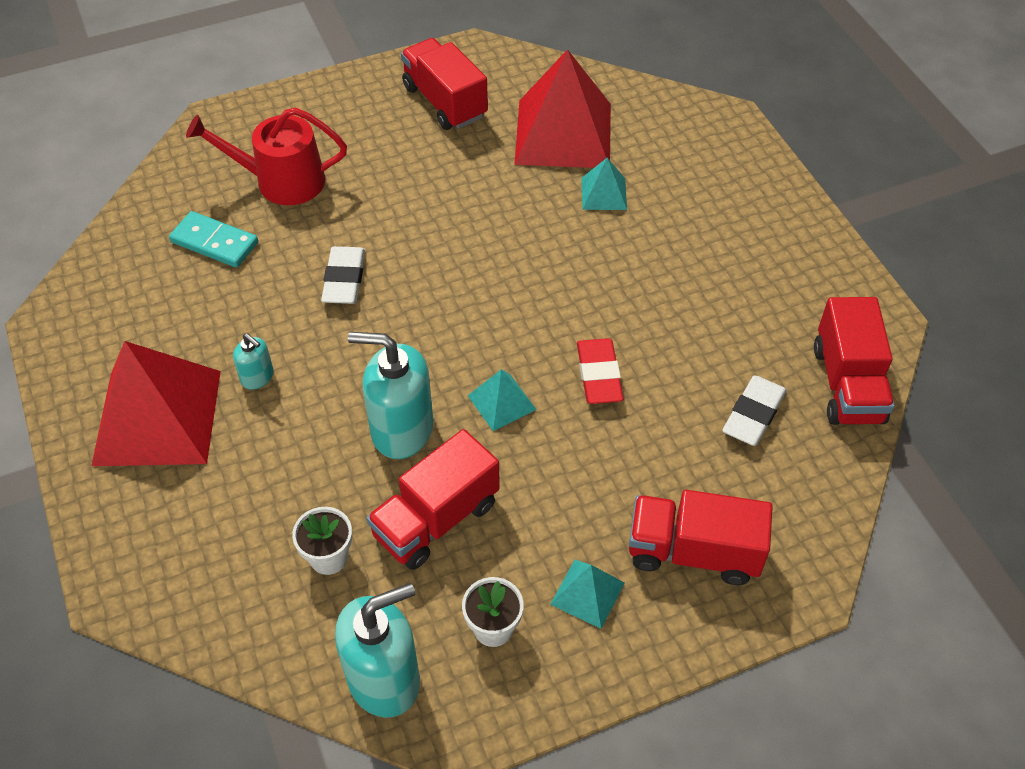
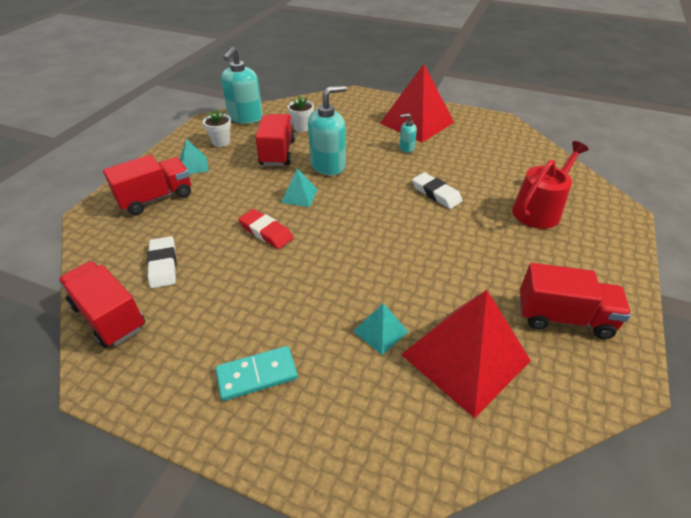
camera: 135 degrees right, 10 degrees down
turquoise domino [169,211,258,268] -> turquoise domino moved to [215,346,298,401]

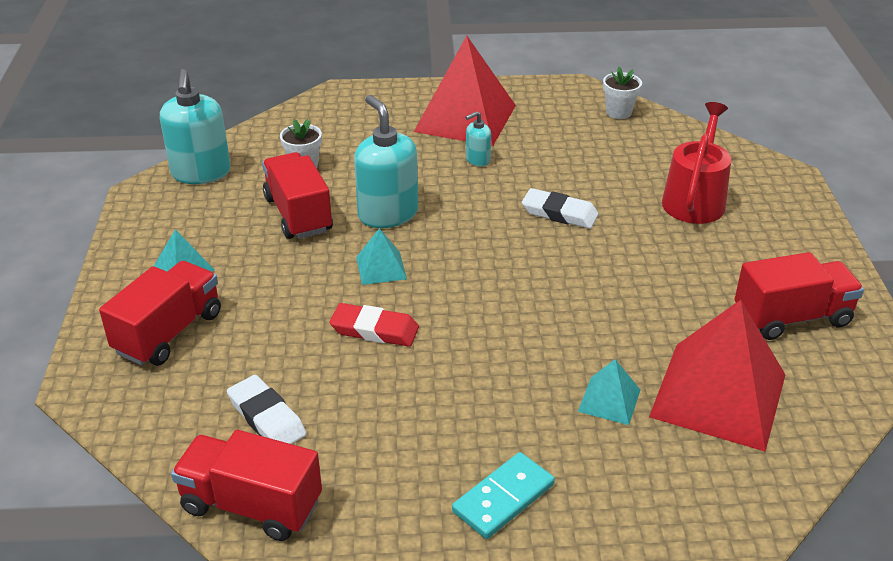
camera: 25 degrees left, 5 degrees down
white flower pot [203,109,231,147] -> white flower pot moved to [603,67,642,119]
turquoise soap dispenser [308,85,347,175] -> turquoise soap dispenser turned 60 degrees counterclockwise [354,95,418,228]

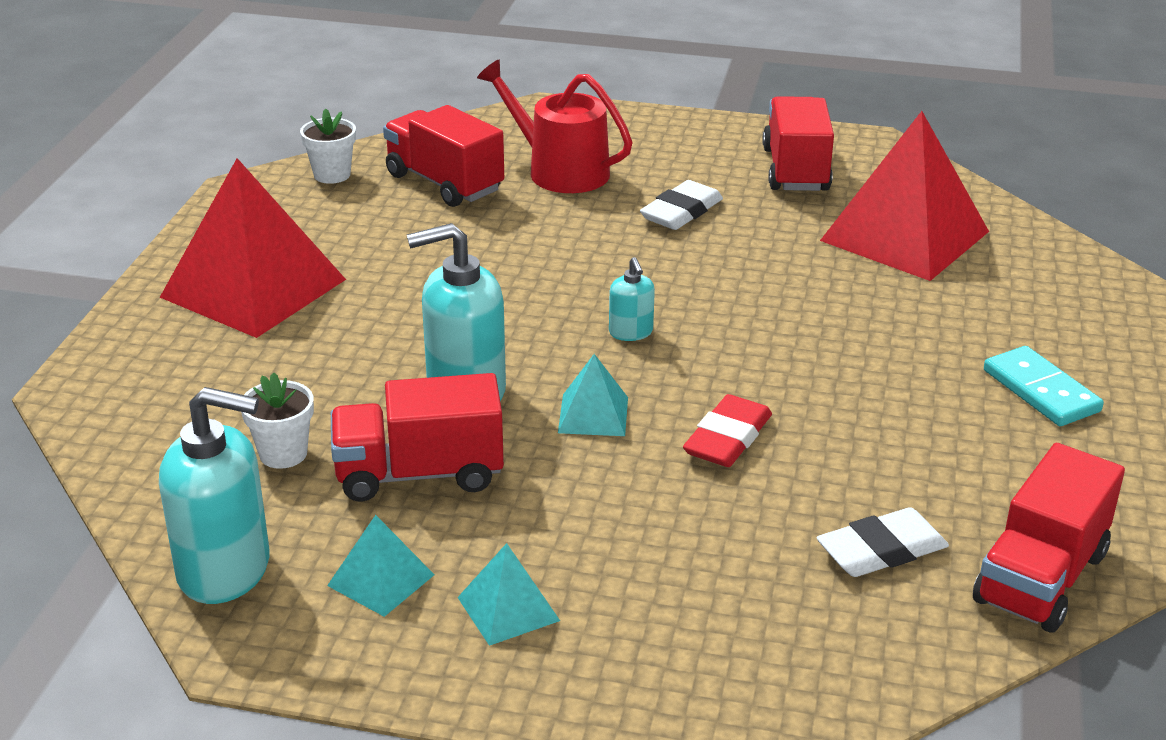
camera: 75 degrees left, 5 degrees down
red truck [99,261,221,366] -> red truck moved to [383,105,504,207]
turquoise soap dispenser [466,111,491,167] -> turquoise soap dispenser moved to [609,257,655,341]
white eraser [522,188,599,229] -> white eraser moved to [640,180,723,230]
turquoise pyramid [578,359,640,425] -> turquoise pyramid moved to [327,515,435,617]

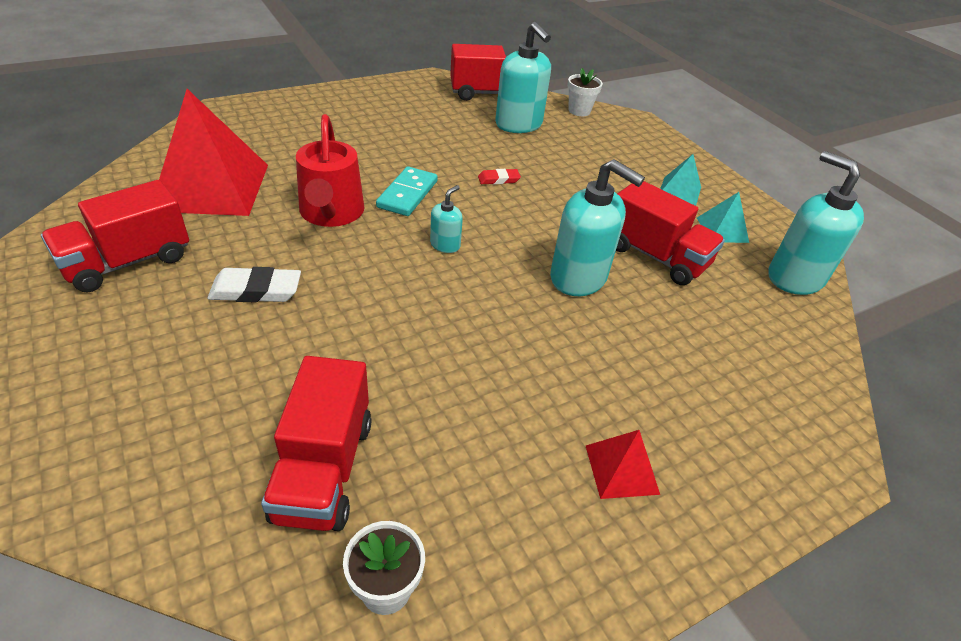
camera: 135 degrees left, 10 degrees up
red pyramid [160,158,346,338] -> red pyramid [586,430,660,499], size x0.45
white flower pot [241,372,314,469] -> white flower pot moved to [568,68,603,116]
red watering can [477,60,633,193] -> red watering can moved to [296,114,364,227]
turquoise pyramid [558,354,628,436] -> none
red eraser [683,394,772,467] -> red eraser [478,169,521,184], size x0.60
white eraser [817,507,949,577] -> turquoise soap dispenser [495,22,551,133]
turquoise domino [984,346,1104,426] -> turquoise domino moved to [376,166,438,216]

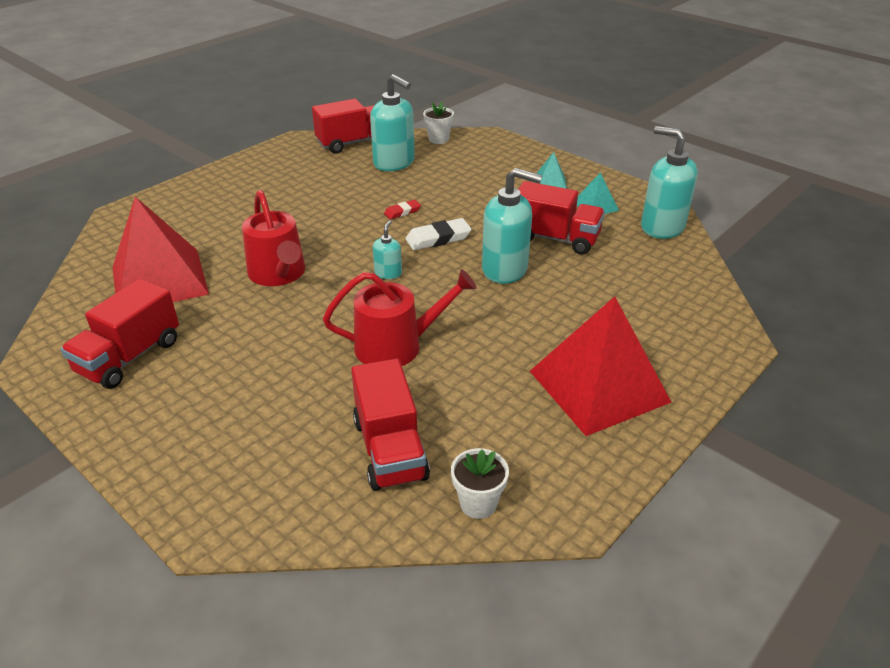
camera: 15 degrees left, 5 degrees down
white eraser [207,267,301,302] -> white eraser moved to [406,218,472,250]
turquoise domino [376,166,438,216] -> none
red pyramid [586,430,660,499] -> red pyramid [530,296,672,436], size x2.20
none -> red watering can [323,269,477,366]

